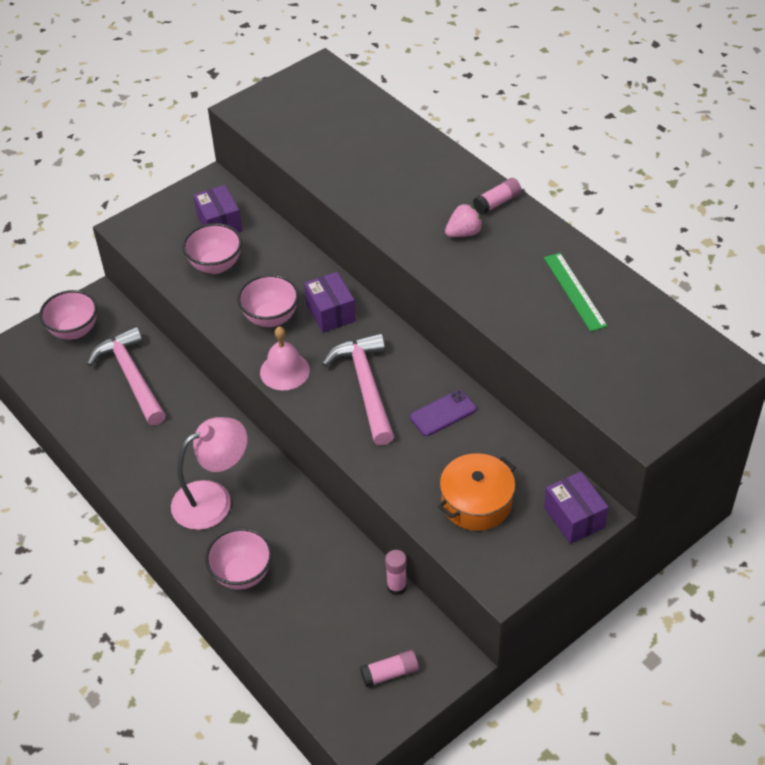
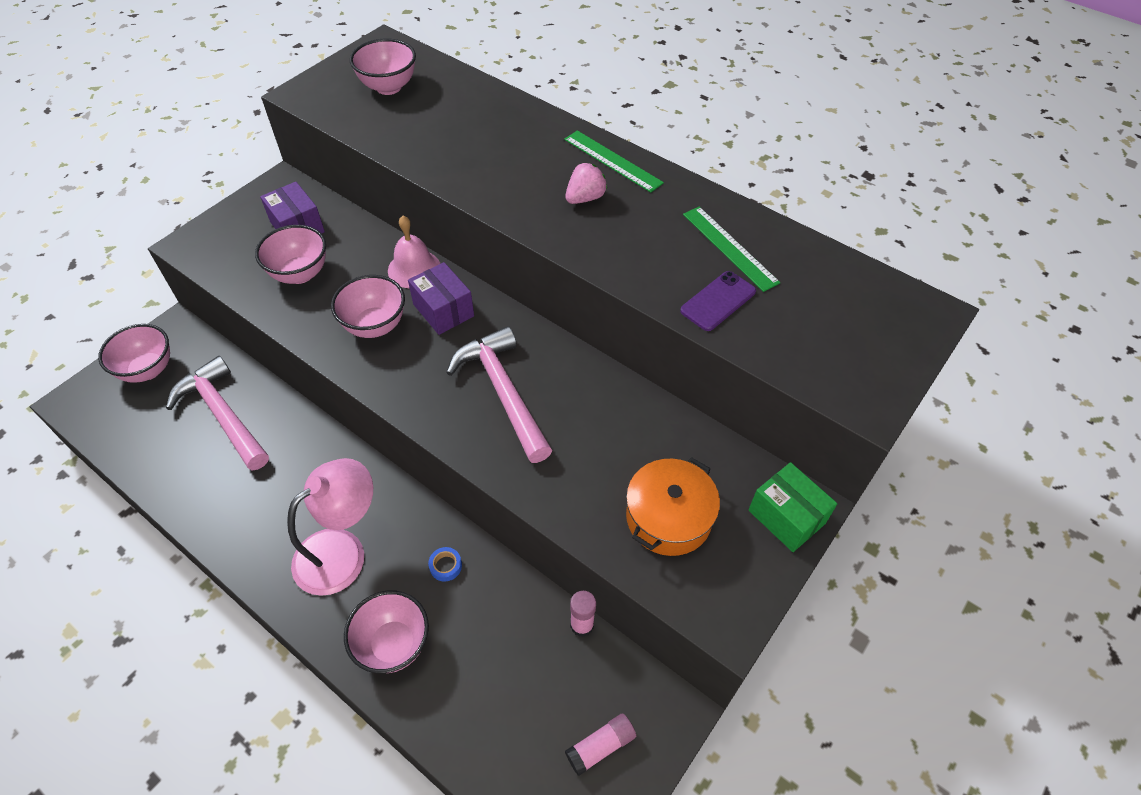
camera: 15 degrees left, 5 degrees up
pink bell [260,326,310,390] -> pink bell moved to [388,216,440,288]
purple phone [410,390,477,436] -> purple phone moved to [680,271,756,331]
pink glue stick [473,178,521,215] -> green ruler [564,130,664,193]
purple box [544,472,609,544] -> green box [748,462,837,552]
none -> pink bowl [350,39,416,95]
none -> blue tape [428,547,462,582]

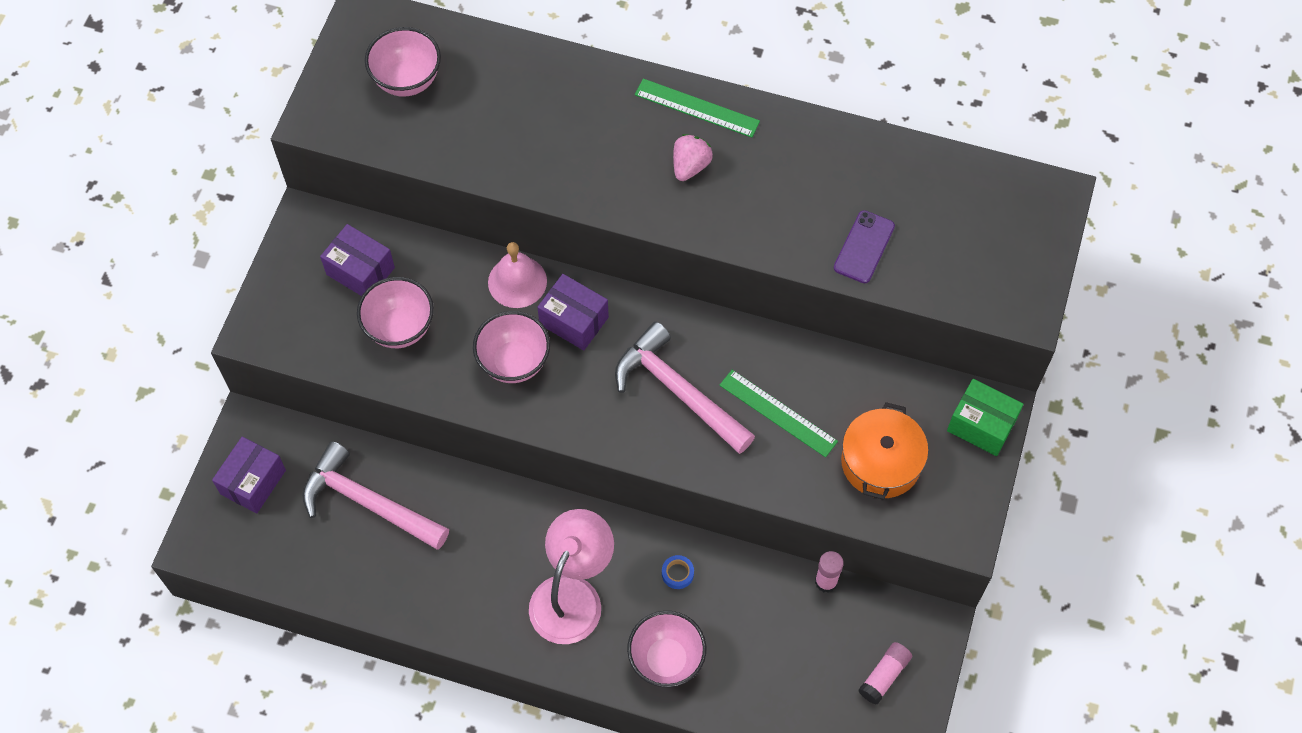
camera: 20 degrees left, 10 degrees up
pink bowl [98,324,170,383] -> purple box [212,437,286,513]
green ruler [683,207,781,292] -> green ruler moved to [719,370,838,457]

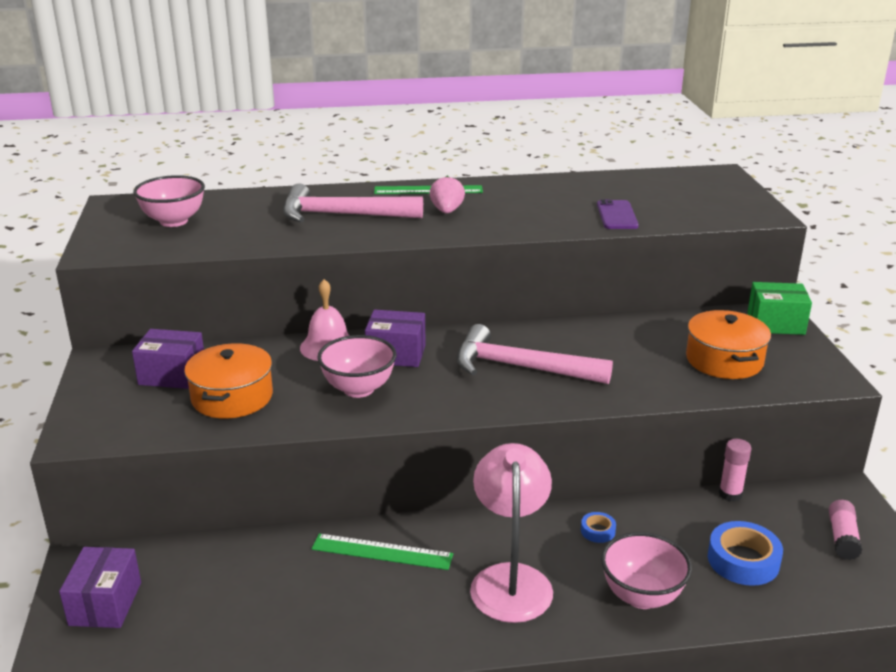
camera: 25 degrees left, 35 degrees down
pink hammer [302,441,449,550] -> pink hammer moved to [283,184,423,222]
pink bowl [357,277,434,348] -> orange pot [184,343,273,419]
green ruler [719,370,838,457] -> green ruler moved to [311,534,453,570]
none -> blue tape [708,521,783,586]

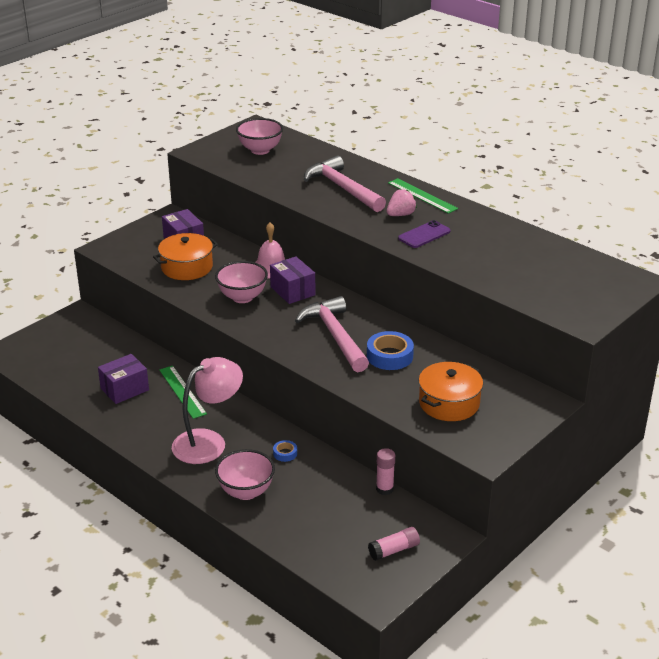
camera: 50 degrees right, 5 degrees up
purple box [59,547,141,628] -> purple box moved to [98,354,149,404]
purple phone [597,199,639,229] -> purple phone moved to [398,220,451,248]
blue tape [708,521,783,586] -> blue tape moved to [367,331,414,370]
green box [747,282,812,335] -> none

